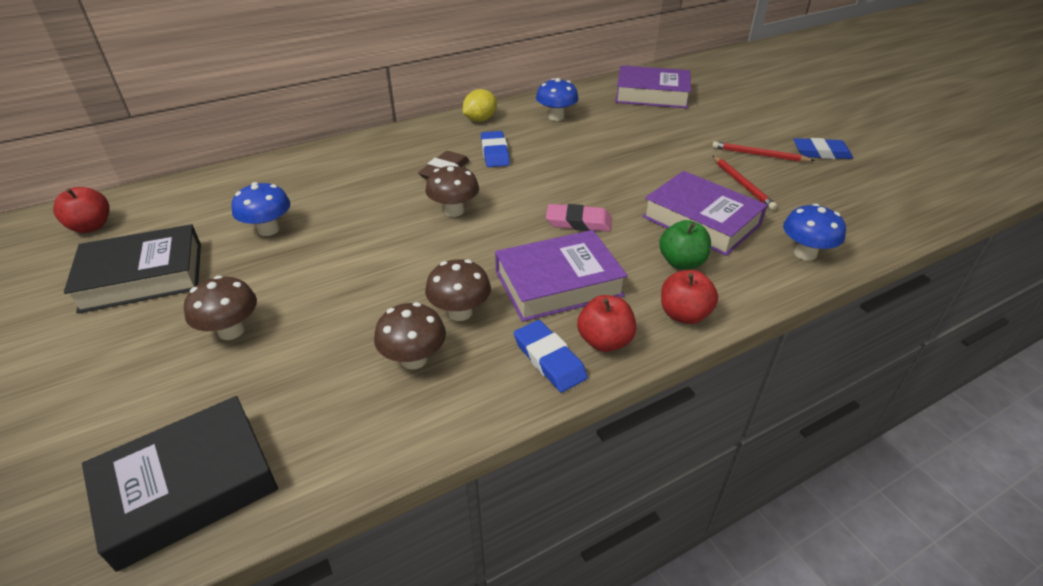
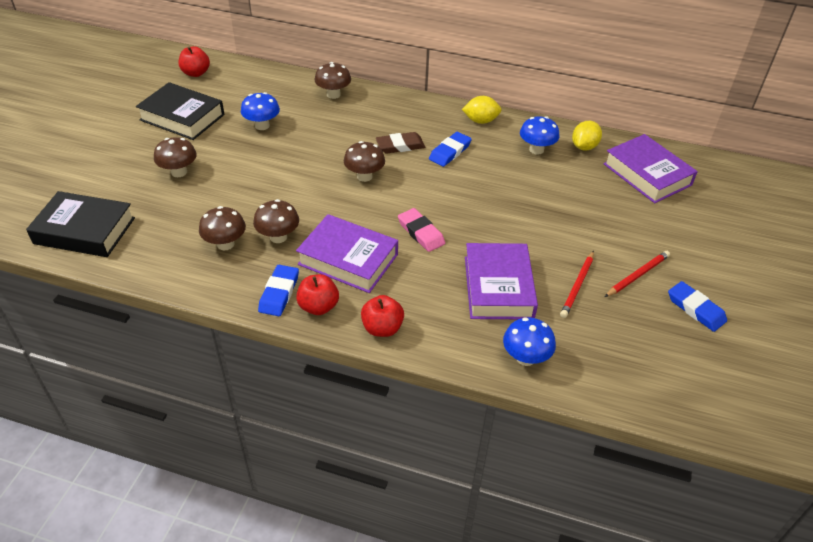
camera: 45 degrees right, 5 degrees up
green apple [659,220,711,269] -> none
red pencil [712,141,815,162] -> red pencil turned 75 degrees clockwise [605,251,670,297]
none -> brown mushroom [314,62,351,99]
none -> yellow lemon [572,121,602,151]

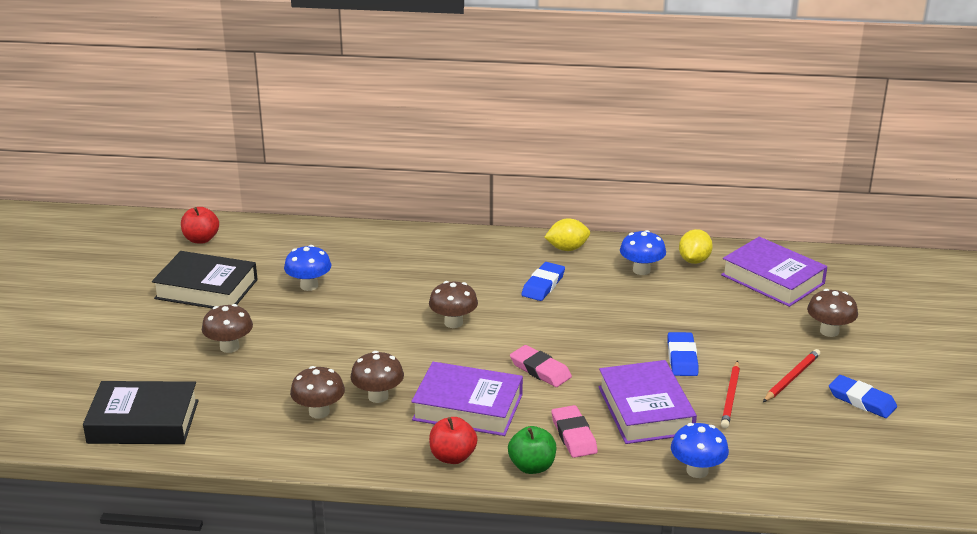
camera: 10 degrees left, 15 degrees down
blue eraser [258,265,299,316] -> blue eraser moved to [668,332,698,376]
brown mushroom [314,62,351,99] -> brown mushroom moved to [807,289,858,337]
red apple [361,295,404,337] -> green apple [508,426,556,474]
brown eraser [376,132,425,154] -> none
none -> pink eraser [552,405,598,458]

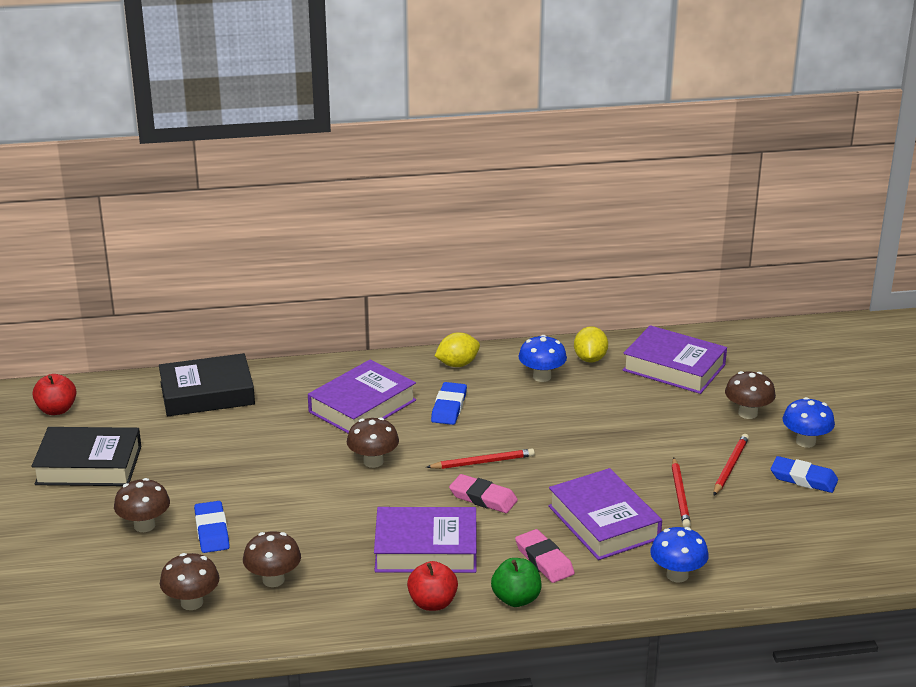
camera: 15 degrees left, 0 degrees up
black book [83,381,199,444] -> black book moved to [159,353,255,416]
blue mushroom [284,245,332,291] -> blue mushroom moved to [783,397,835,448]
brown mushroom [350,351,404,403] -> brown mushroom moved to [160,553,219,610]
blue eraser [668,332,698,376] -> blue eraser moved to [194,501,230,553]
none -> purple book [308,359,416,433]
none -> red pencil [426,449,535,469]

